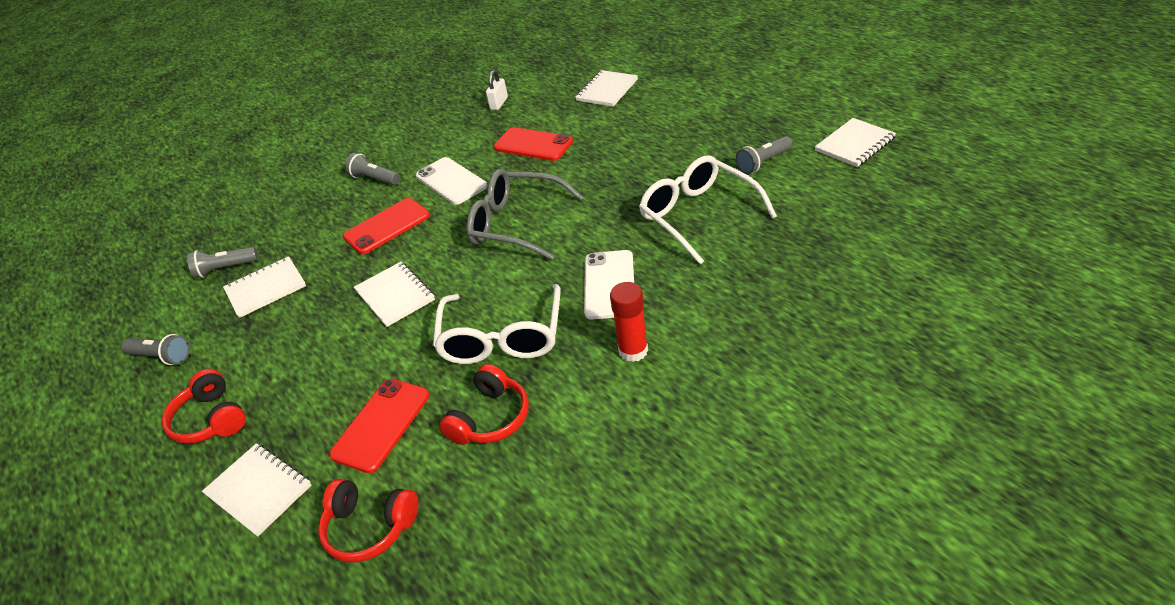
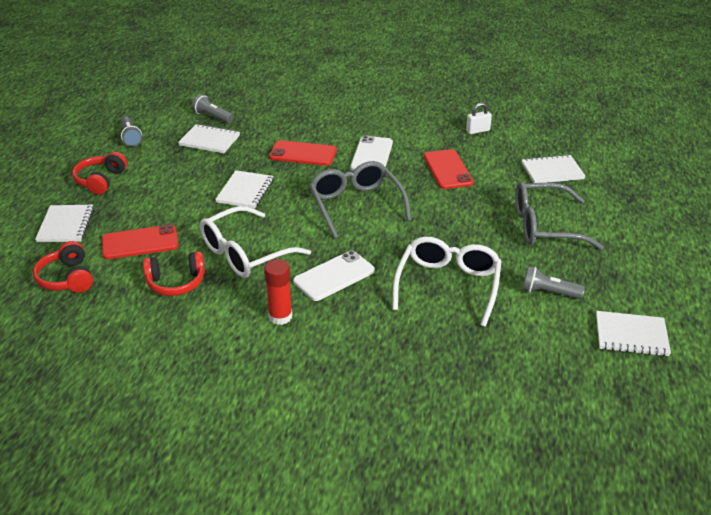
camera: 45 degrees right, 5 degrees down
grey flashlight [345,153,400,185] -> none
none -> grey glasses [515,181,604,250]

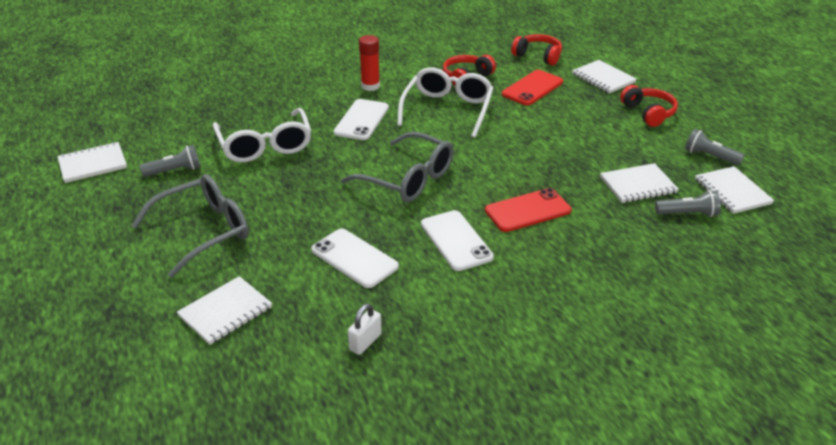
camera: 145 degrees right, 0 degrees up
white notebook [215,170,274,208] -> white notebook moved to [695,166,774,214]
red phone [424,149,474,189] -> white phone [311,229,399,288]

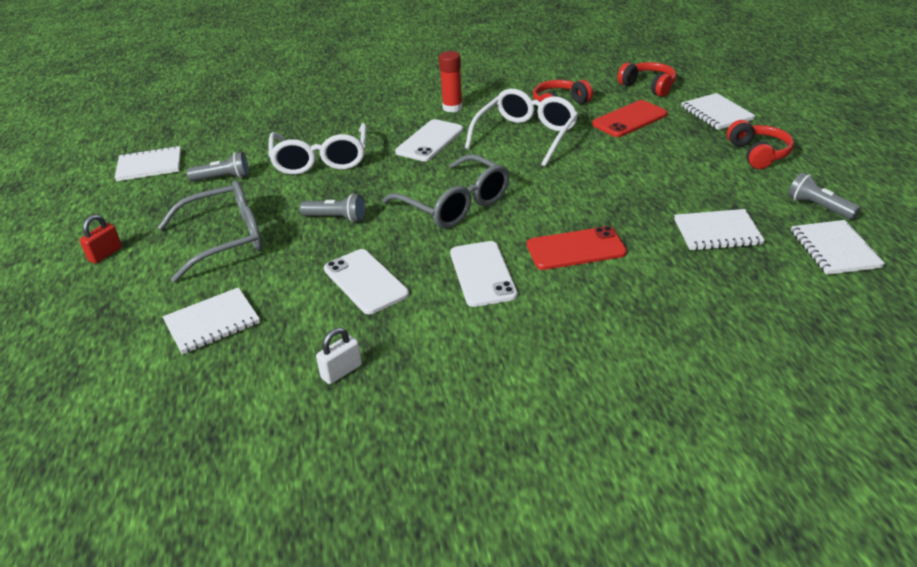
camera: 15 degrees right, 0 degrees up
grey flashlight [655,190,721,217] -> grey flashlight moved to [300,194,365,222]
none -> red padlock [80,215,122,264]

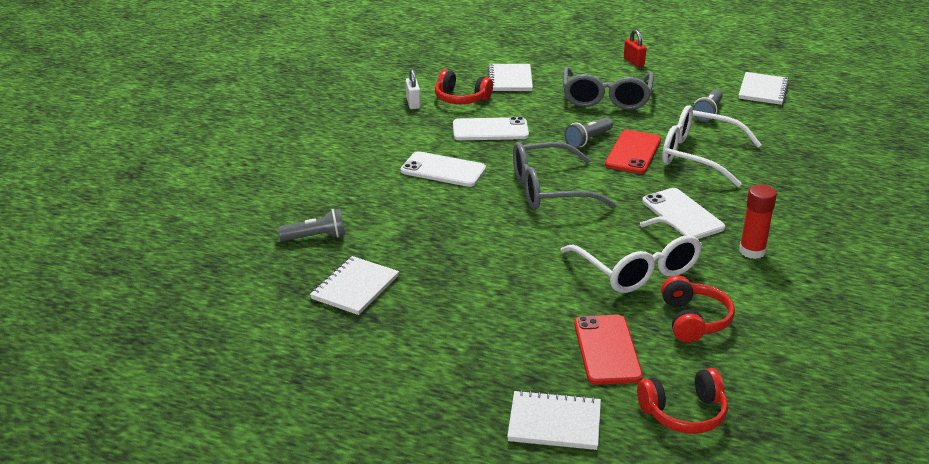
camera: 120 degrees right, 5 degrees down
red phone [527,226,627,270] -> red phone moved to [605,130,661,174]
red headphones [727,120,794,169] -> red headphones moved to [435,70,493,104]
grey flashlight [788,172,861,220] -> grey flashlight moved to [278,209,346,241]
white notebook [791,220,885,275] -> none

